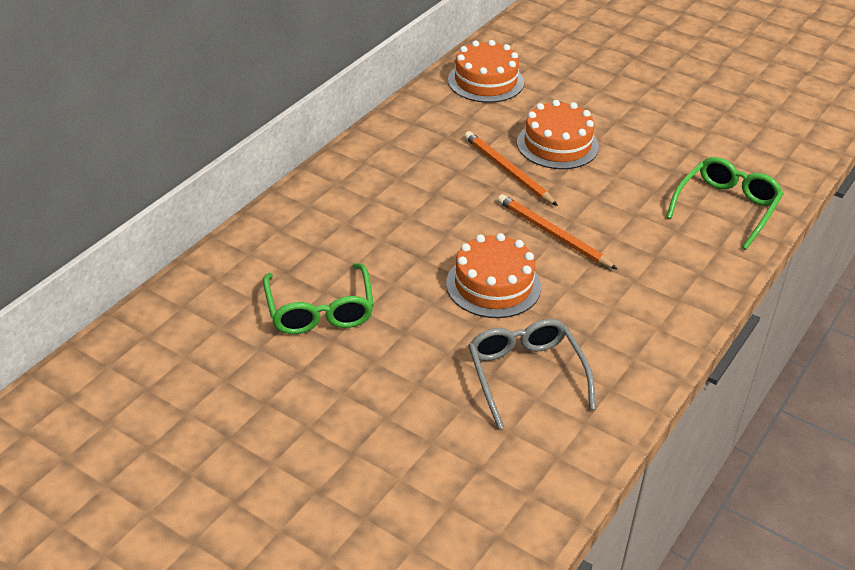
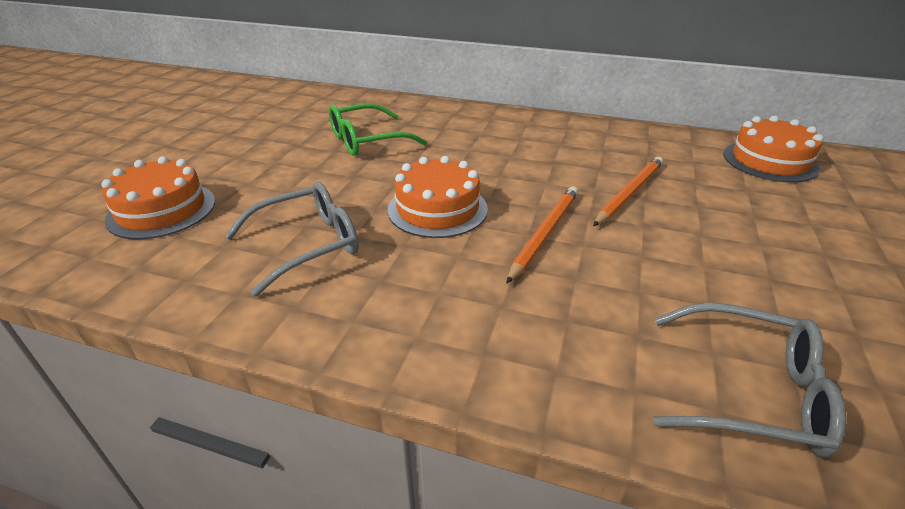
camera: 75 degrees right, 5 degrees down
orange cake [517,100,599,169] -> orange cake moved to [102,156,215,239]
green glasses [666,157,783,250] -> grey glasses [653,302,846,457]

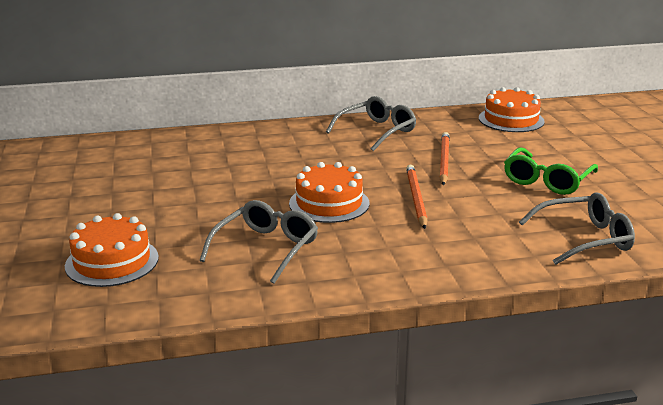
camera: 30 degrees left, 10 degrees down
green glasses [329,103,428,156] -> green glasses moved to [504,147,598,195]
none -> grey glasses [326,96,416,151]

